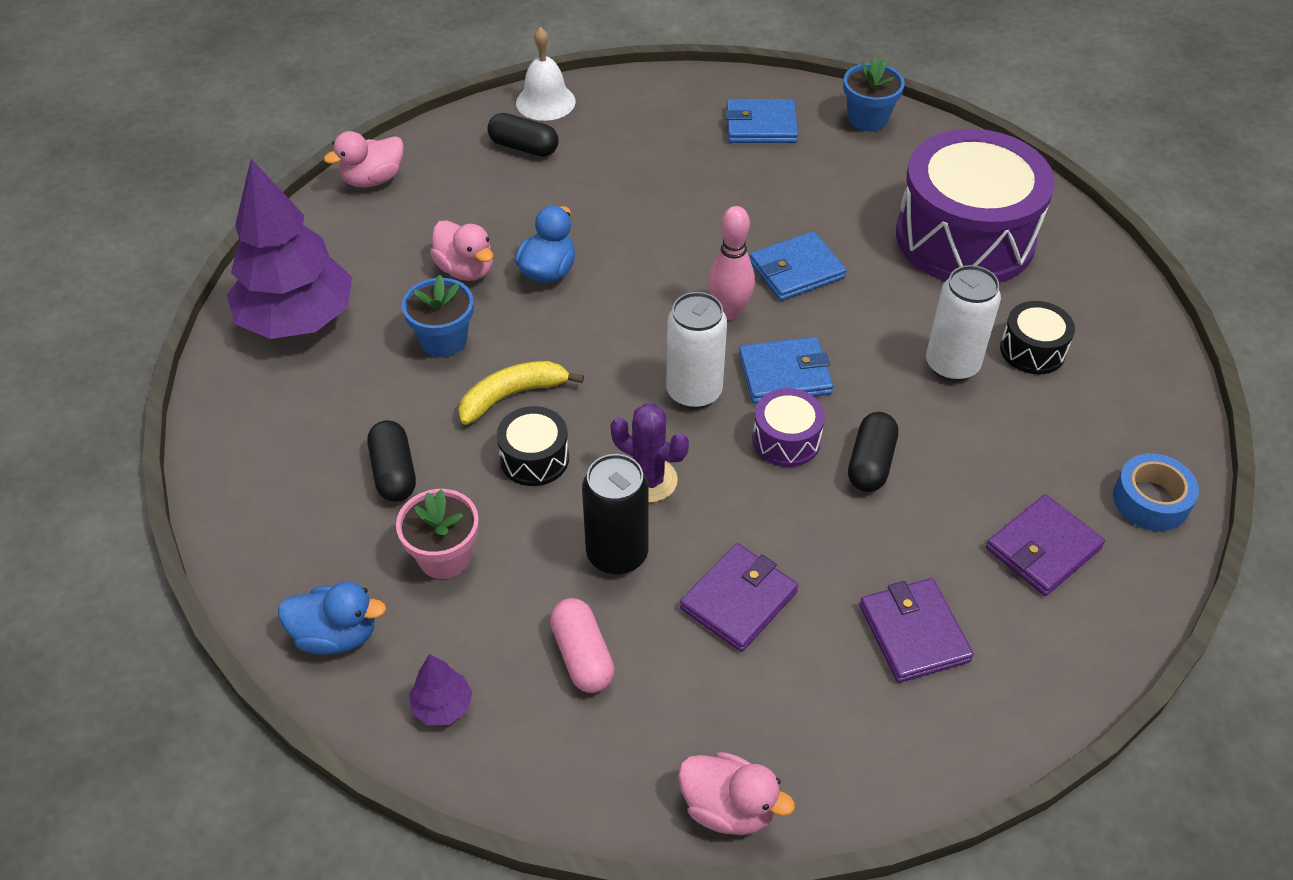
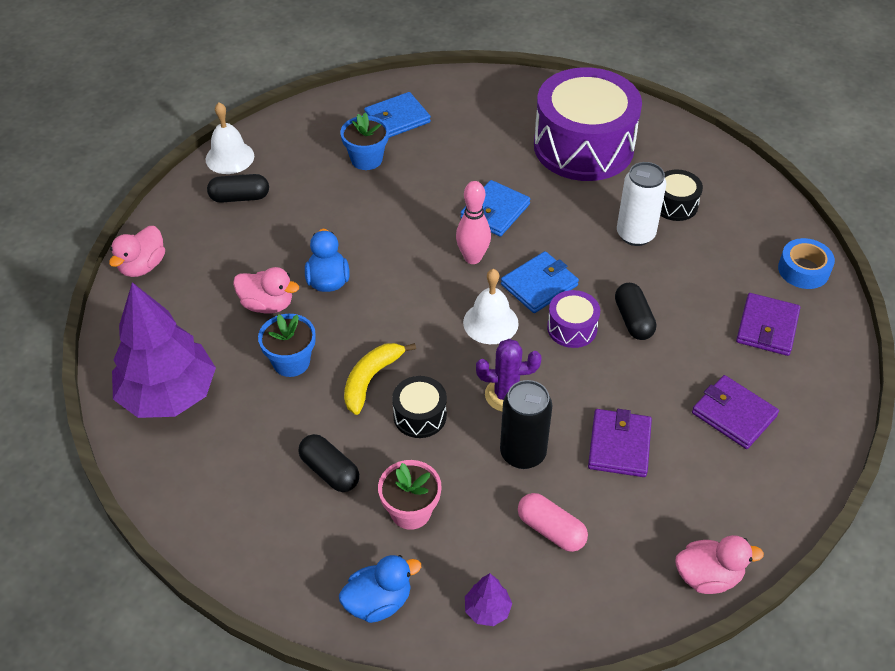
camera: 30 degrees left, 0 degrees up
white can [666,292,727,409] -> white bell [463,269,519,344]
blue flower pot [843,57,905,131] -> blue flower pot moved to [340,113,389,170]

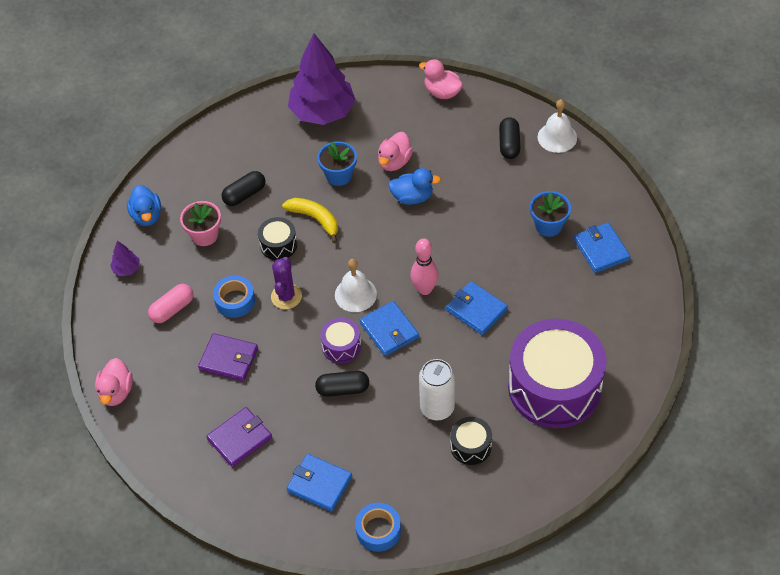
camera: 100 degrees right, 5 degrees up
black can [500,380,553,469] -> blue tape [213,276,255,318]
purple wallet [736,293,800,356] -> blue wallet [286,454,352,512]

